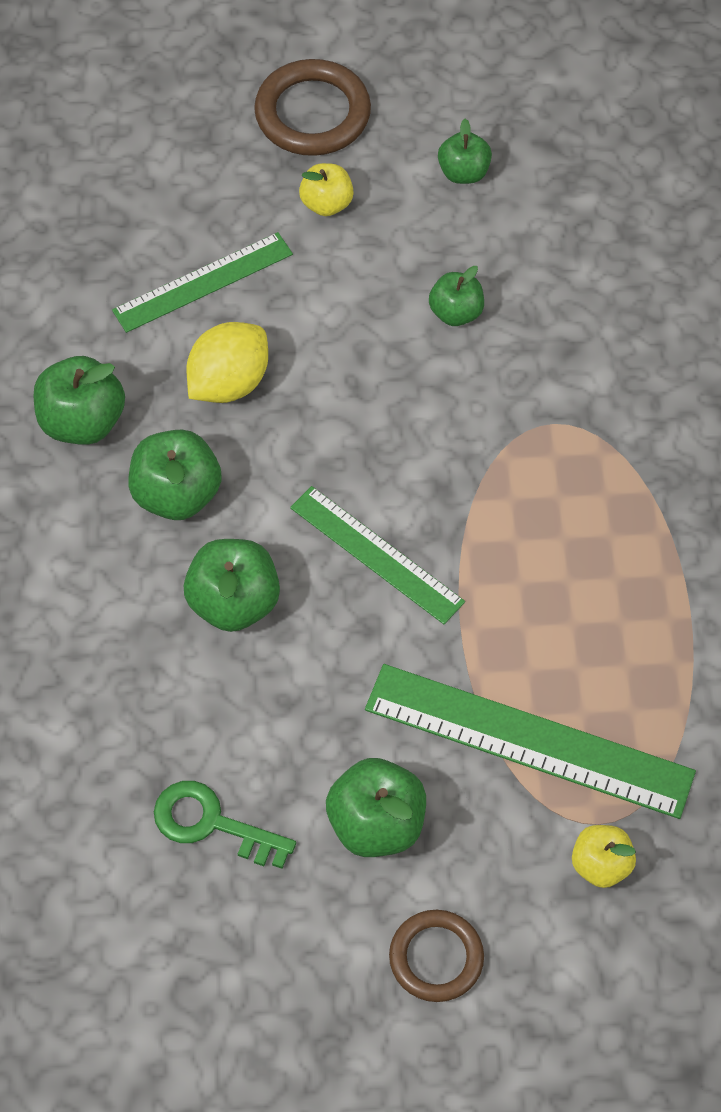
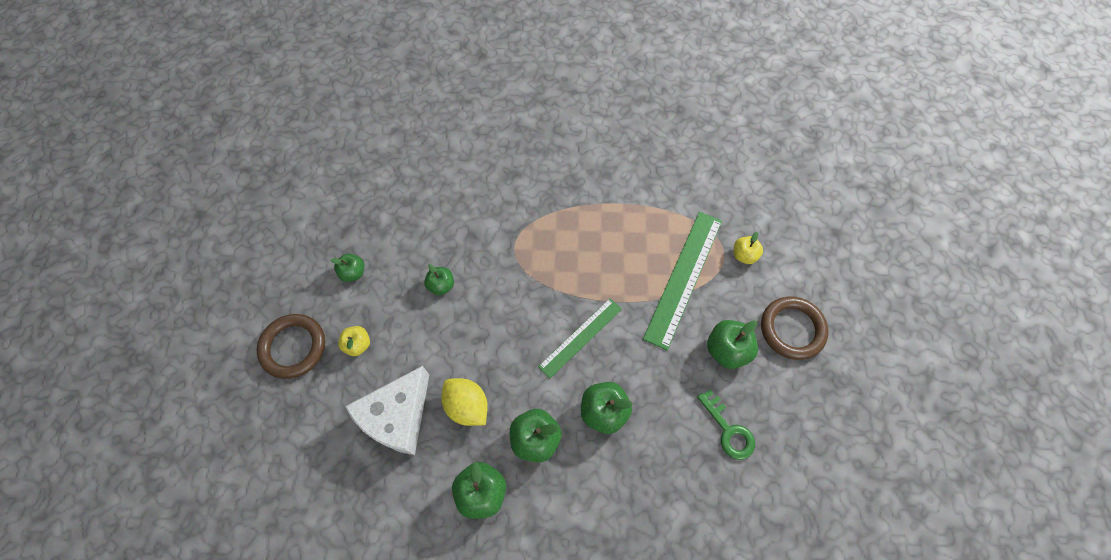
camera: 85 degrees left, 5 degrees up
green ruler [112,232,293,333] -> white cheese [345,366,429,455]
green key [154,781,296,869] -> green key turned 60 degrees counterclockwise [697,390,755,460]
brown ring [389,910,484,1002] -> brown ring [761,297,828,360], size x1.50

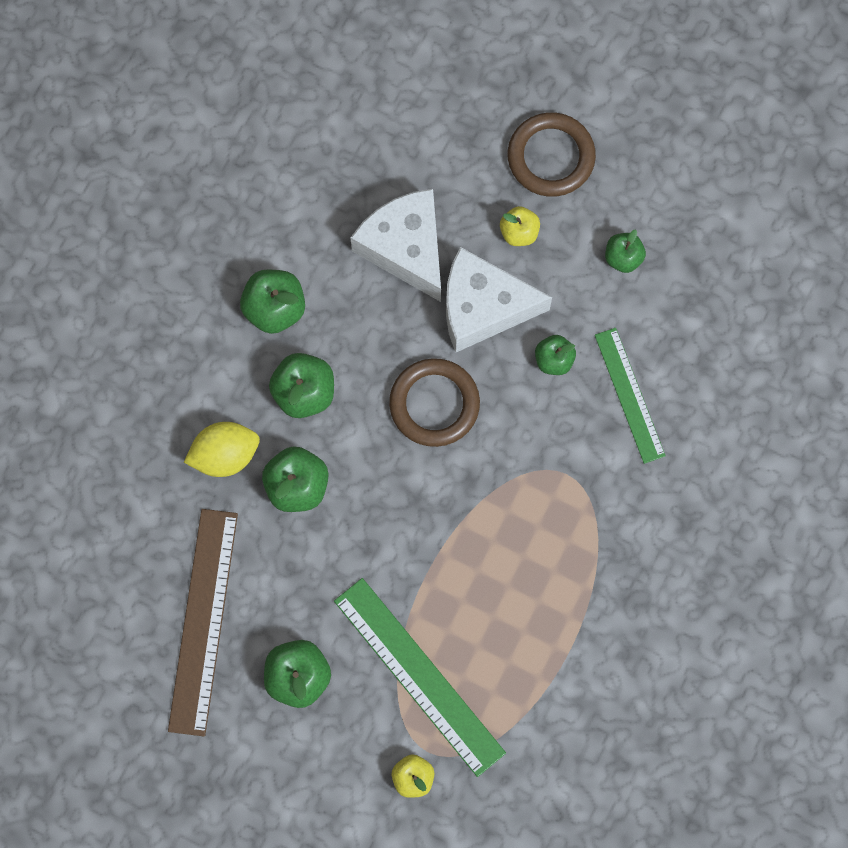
camera: 115 degrees right, 10 degrees up
yellow lemon [441,378,488,426] -> yellow lemon moved to [184,422,260,477]
green ruler [538,298,622,378] -> green ruler moved to [595,328,666,464]
green key [697,390,755,460] -> brown ruler [168,509,238,736]
brown ring [761,297,828,360] -> brown ring moved to [389,358,480,447]
none -> white cheese [446,247,552,352]

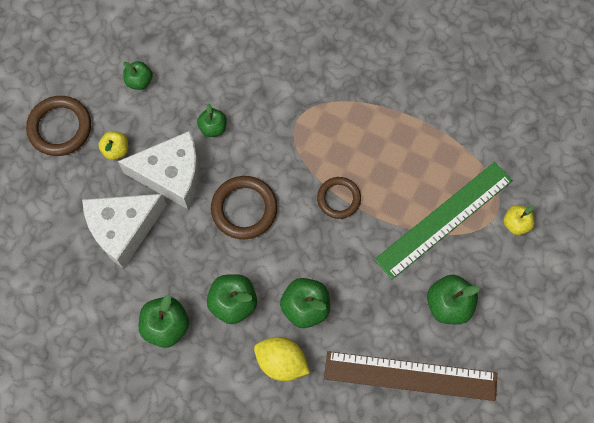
camera: 90 degrees left, 5 degrees down
yellow lemon [184,422,260,477] -> yellow lemon turned 45 degrees counterclockwise [254,337,310,381]
white cheese [446,247,552,352] -> white cheese turned 90 degrees counterclockwise [118,131,200,209]
green ruler [595,328,666,464] -> none
none -> brown ring [317,177,361,219]

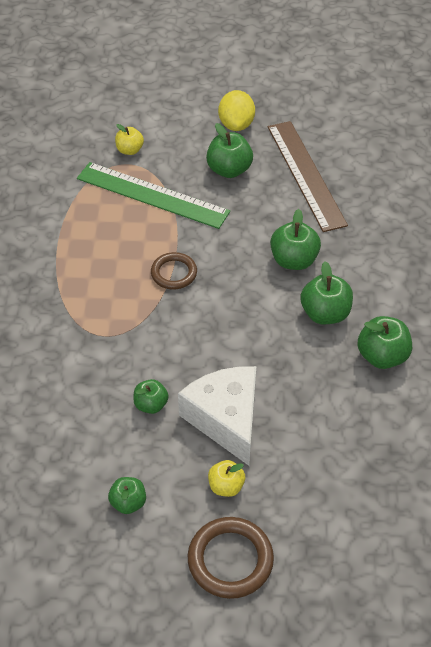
camera: 115 degrees left, 20 degrees down
white cheese [82,194,167,269] -> none
brown ring [211,176,277,239] -> none
yellow lemon [254,337,310,381] -> yellow lemon moved to [218,90,255,131]

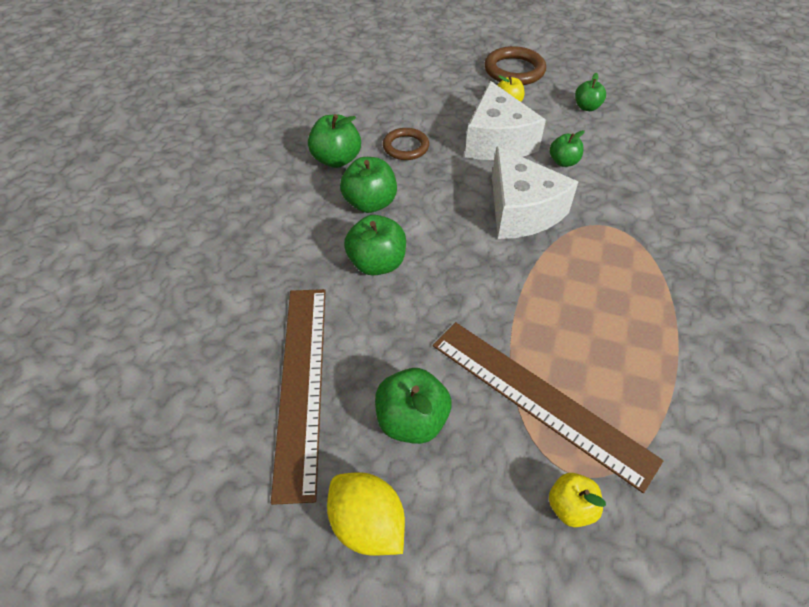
camera: 165 degrees left, 0 degrees up
green ruler [77,162,230,229] -> brown ruler [433,322,663,493]
brown ring [151,252,197,289] -> brown ring moved to [383,128,429,160]
yellow lemon [218,90,255,131] -> yellow lemon turned 60 degrees counterclockwise [327,472,405,556]
none -> white cheese [492,146,578,239]

